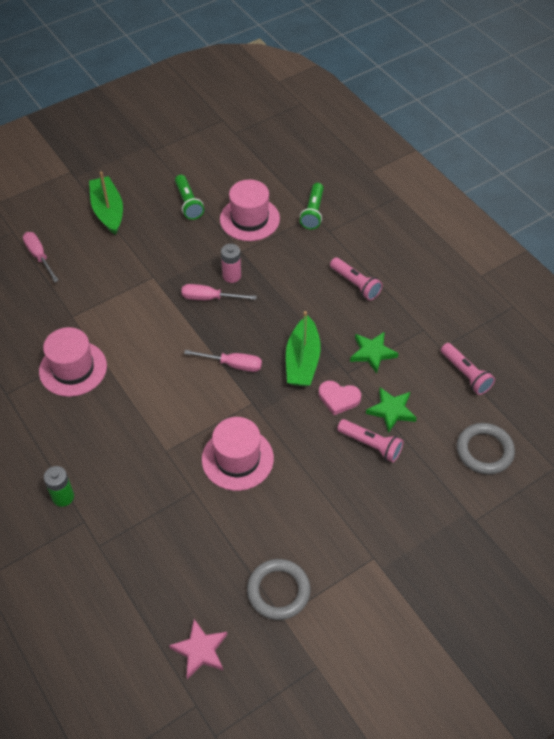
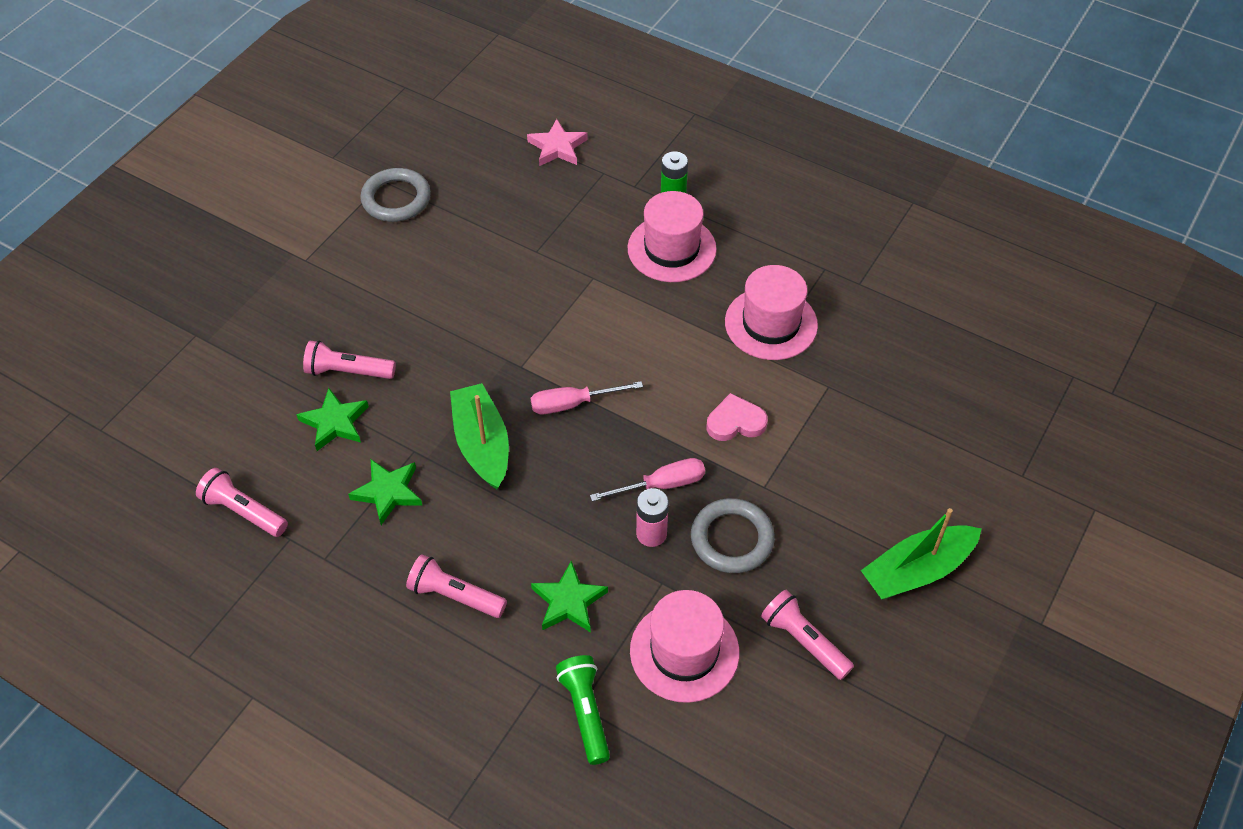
camera: 155 degrees right, 0 degrees up
pink screwdriver [23,232,59,282] -> none
green boat [89,172,123,235] -> green boat turned 105 degrees clockwise [861,508,982,599]
pink star [169,619,227,679] -> pink star moved to [527,119,588,166]
green flashlight [175,175,204,220] -> pink flashlight [761,590,854,680]
pink hat [202,417,274,491] -> pink hat moved to [627,191,717,282]
pink heart [319,381,361,415] -> pink heart moved to [707,393,768,441]
grey ring [457,423,515,474] -> grey ring moved to [691,498,775,573]
none -> green star [531,560,608,633]

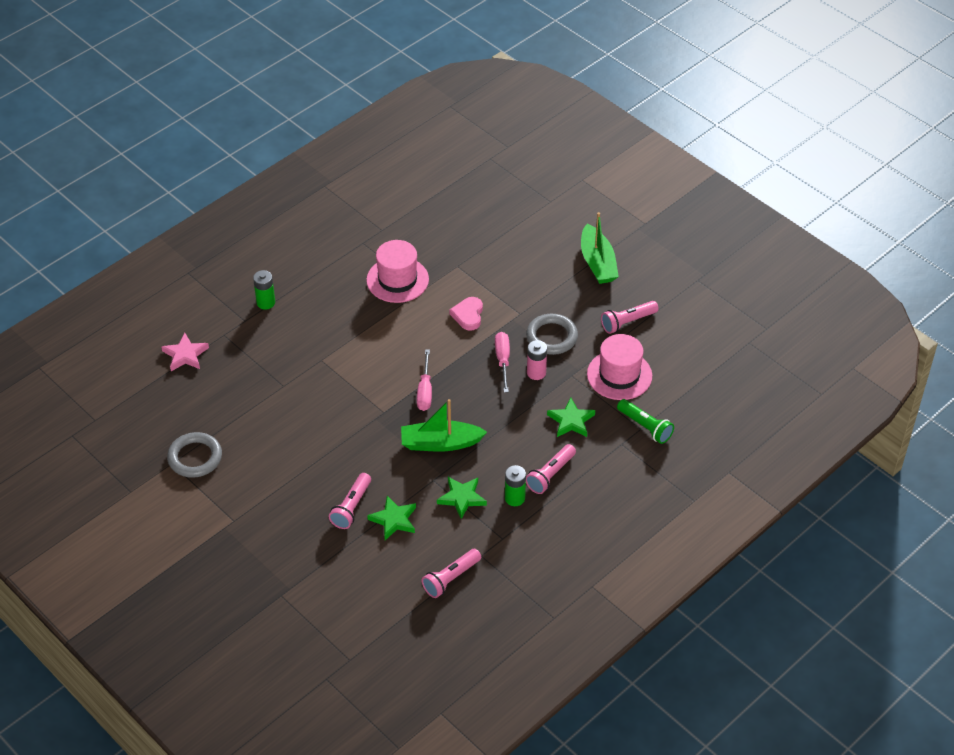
camera: 75 degrees left, 5 degrees down
green flashlight [556,655,610,765] -> green flashlight turned 135 degrees counterclockwise [617,399,674,444]
pink hat [627,191,717,282] -> none
none -> green battery [505,465,526,506]

